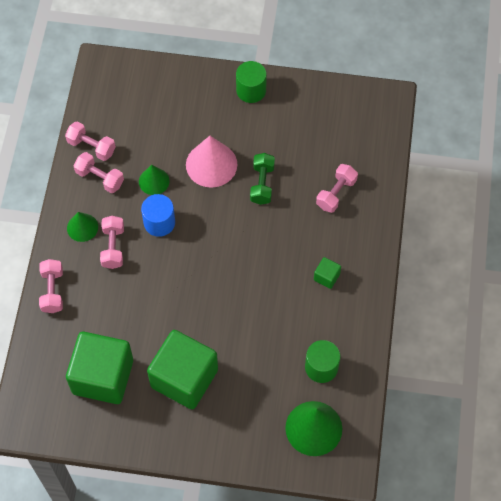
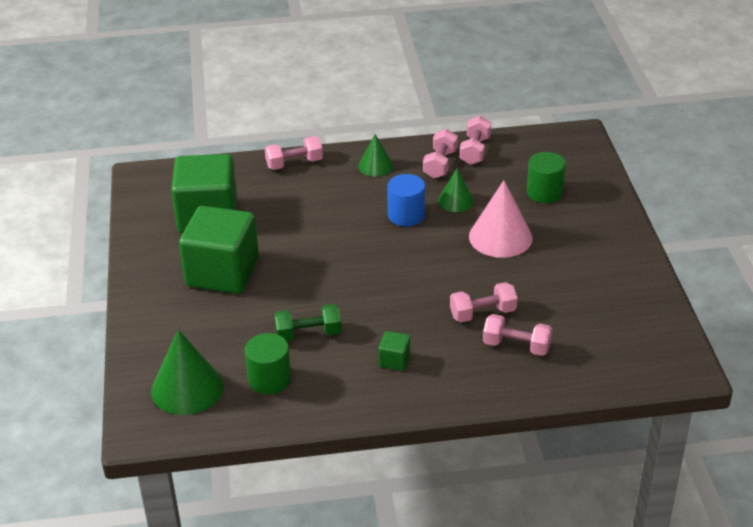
camera: 75 degrees right, 25 degrees down
pink dumbbell [100,216,124,269] -> pink dumbbell moved to [450,282,517,322]
green cylinder [236,61,267,103] -> green cylinder moved to [527,152,566,203]
green dumbbell [250,153,275,205] -> green dumbbell moved to [274,304,341,341]

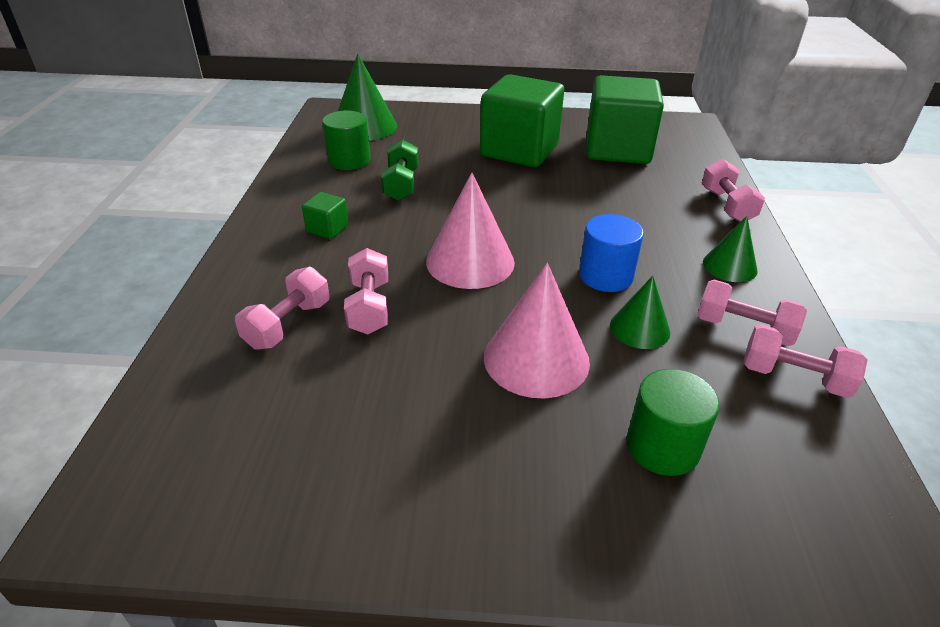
camera: 100 degrees right, 0 degrees up
none -> pink cone [426,173,515,289]

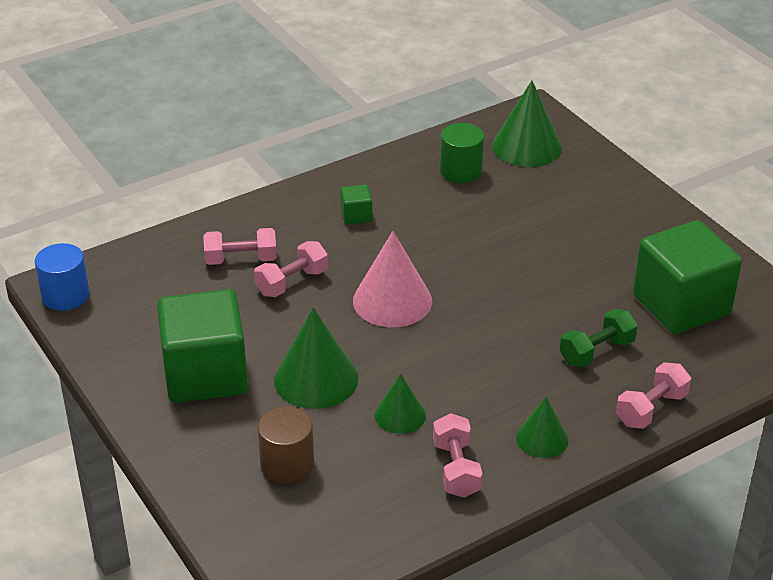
camera: 55 degrees right, 0 degrees up
green dumbbell [381,140,418,201] -> green dumbbell moved to [560,309,638,368]
green cube [480,74,564,167] -> green cube moved to [157,289,248,403]
pink cone [484,263,590,398] -> green cone [274,308,359,409]
blue cylinder [579,214,644,292] -> blue cylinder moved to [35,243,90,311]
green cylinder [626,369,720,476] -> brown cylinder [257,406,314,483]
pink dumbbell [744,324,868,398] -> none

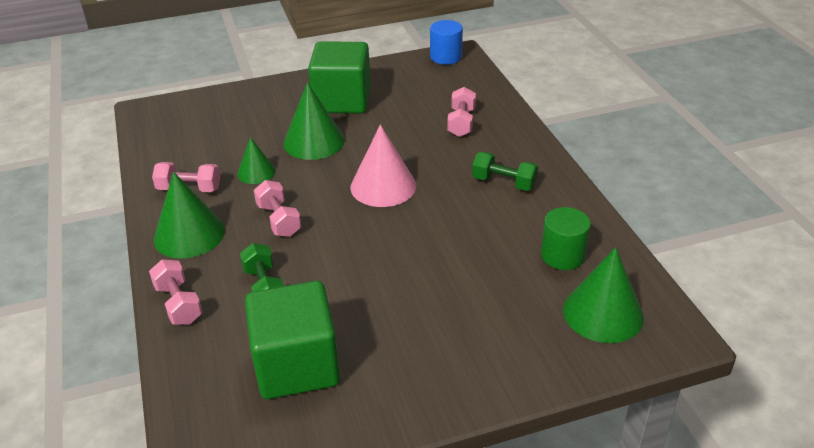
camera: 105 degrees right, 0 degrees up
pink dumbbell [254,241,328,297] -> pink dumbbell moved to [254,180,301,237]
brown cylinder [257,406,314,483] -> none
green cube [340,185,372,224] -> green dumbbell [472,151,538,191]
green cone [516,397,568,458] -> green cone [153,172,225,258], size x1.68

